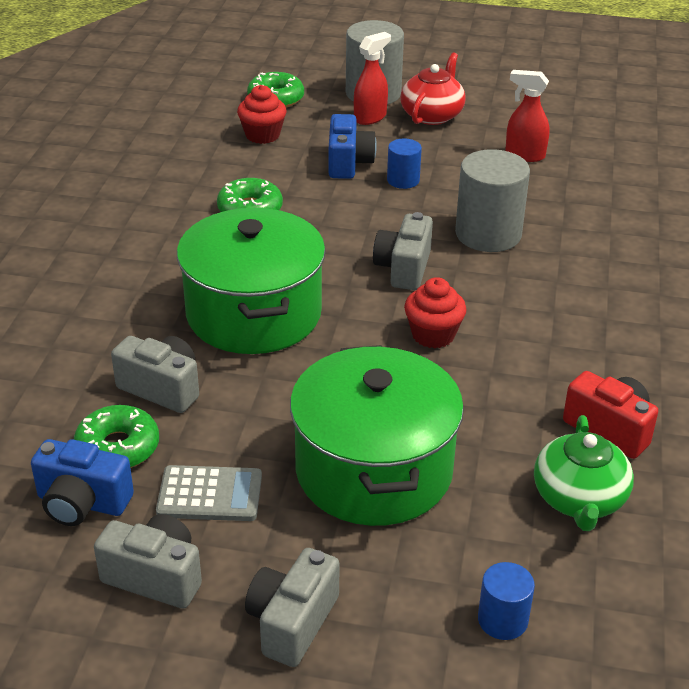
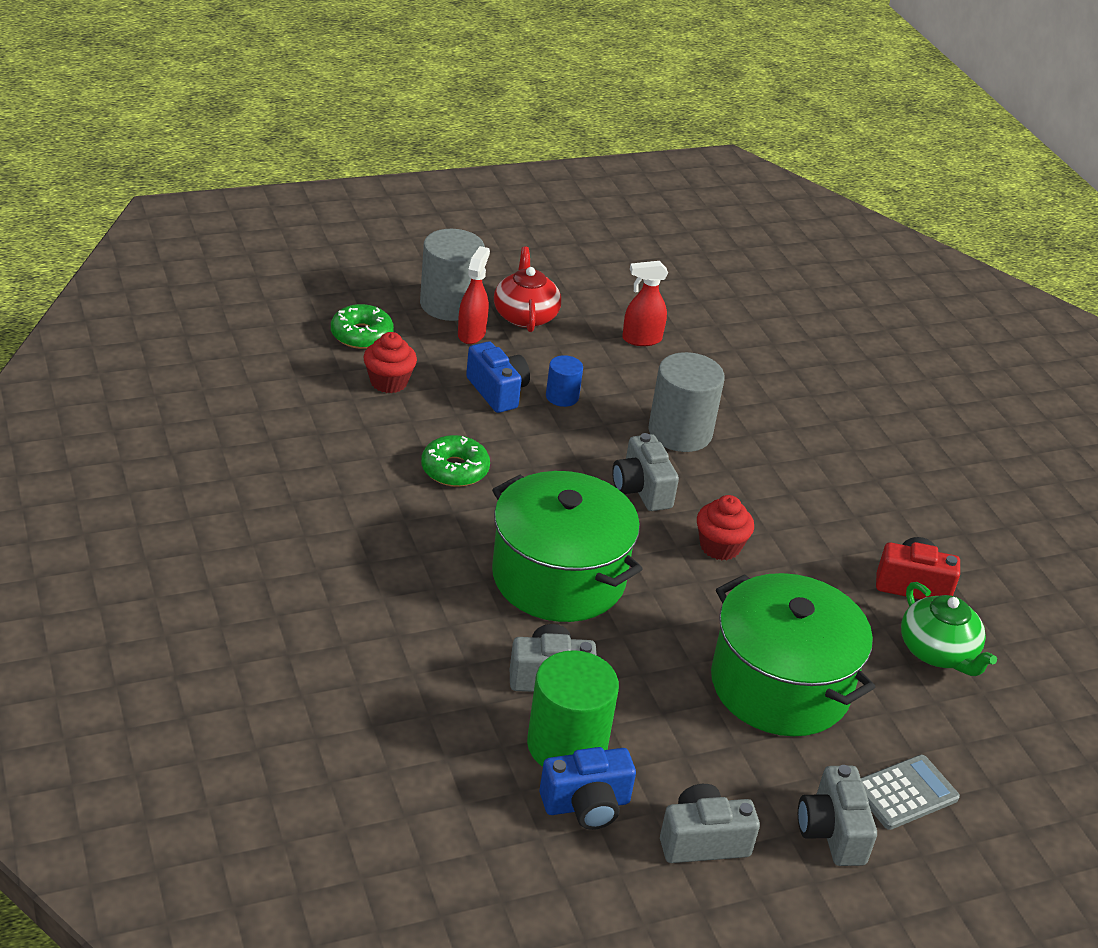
camera: 35 degrees left, 0 degrees up
green donut [74,405,159,468] -> green cylinder [527,650,619,767]
grey calculator [156,465,262,521] -> grey calculator moved to [861,755,960,830]
blue cylinder [478,562,535,640] -> none

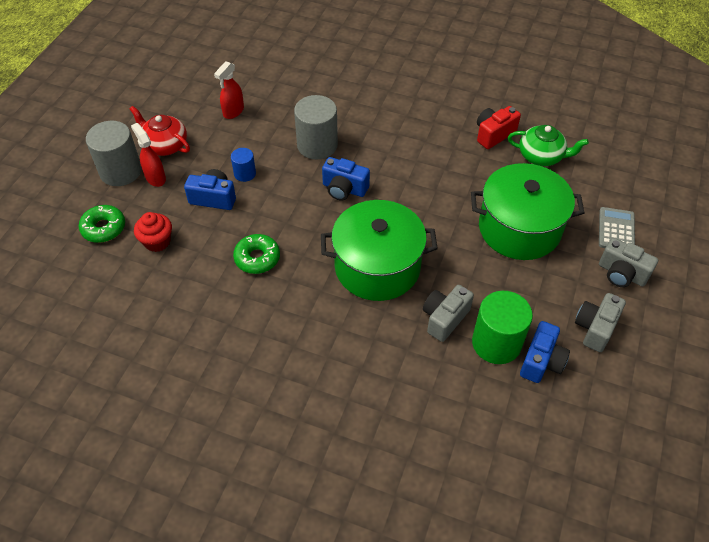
camera: 45 degrees left, 15 degrees up
grey camera [612,433,679,511] -> blue camera [322,157,370,201]
red cupcake [697,495,754,560] -> none

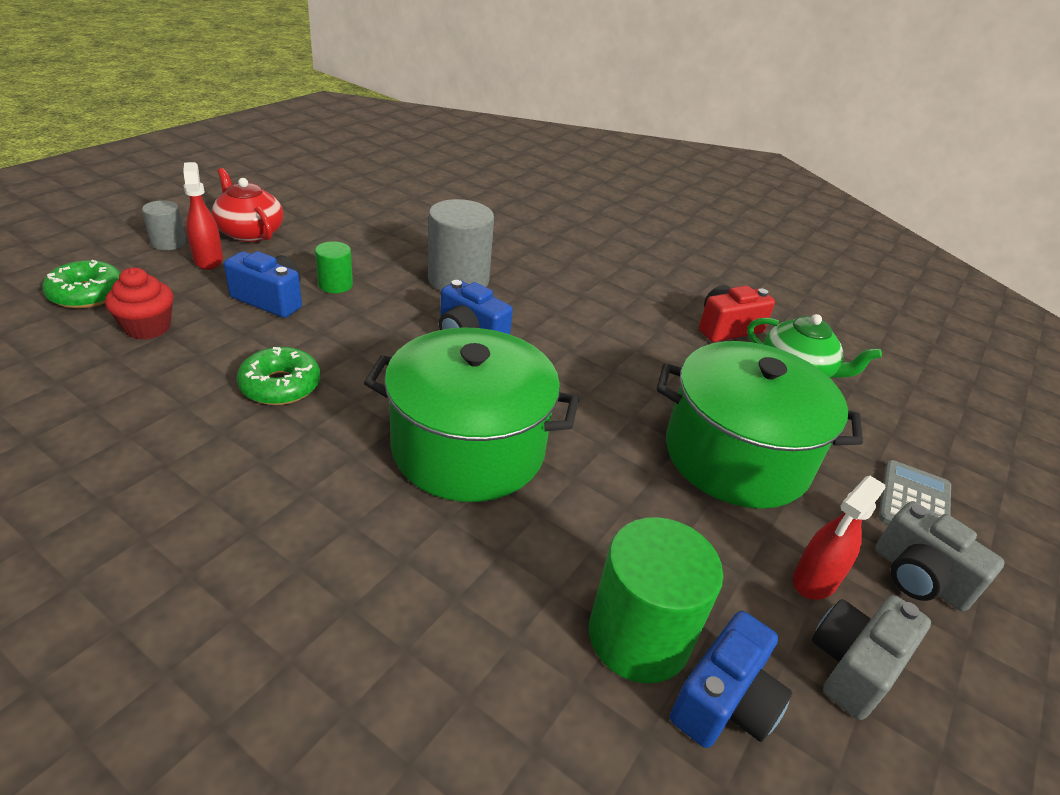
camera: 10 degrees right, 15 degrees down
grey cylinder [86,121,142,186] -> grey cylinder [142,200,186,250], size x0.53
red spray bottle [214,61,244,119] -> red spray bottle moved to [793,476,885,600]
blue cylinder [231,148,256,182] -> green cylinder [315,241,353,293]
grey camera [423,285,474,342] -> none

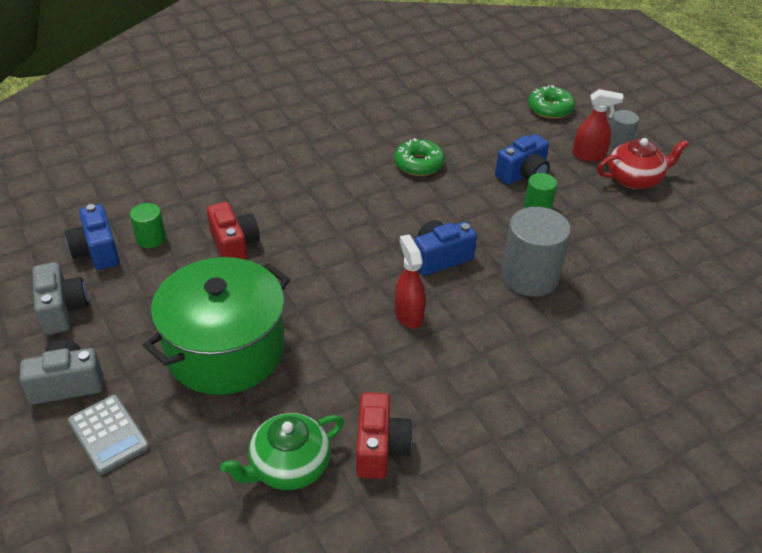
camera: 120 degrees right, 5 degrees up
red cupcake [105,267,173,340] -> none
green pot [364,327,579,502] -> none
green cylinder [589,517,723,683] -> green cylinder [130,203,166,248], size x0.53
red spray bottle [793,476,885,600] -> red spray bottle moved to [395,234,425,329]
none -> red camera [207,202,260,260]

